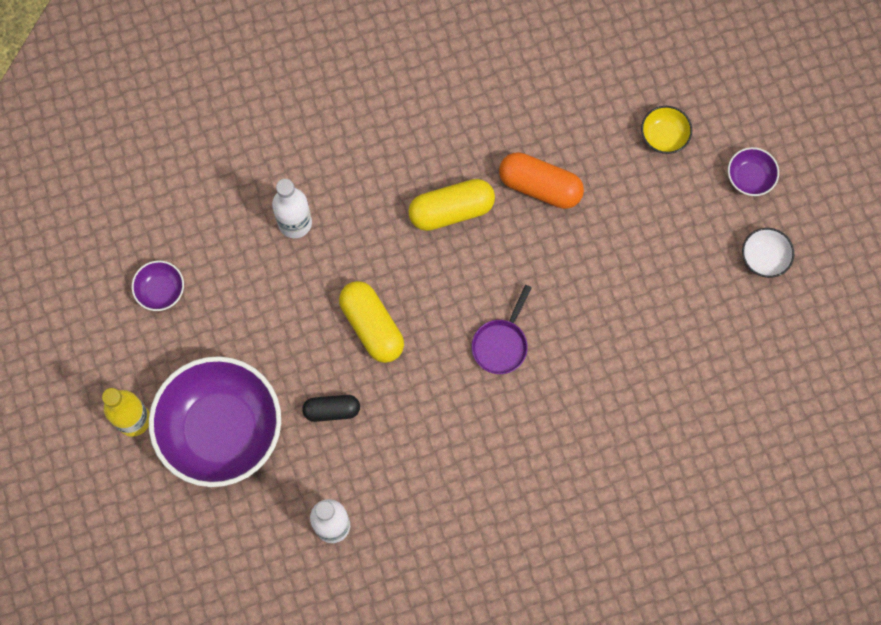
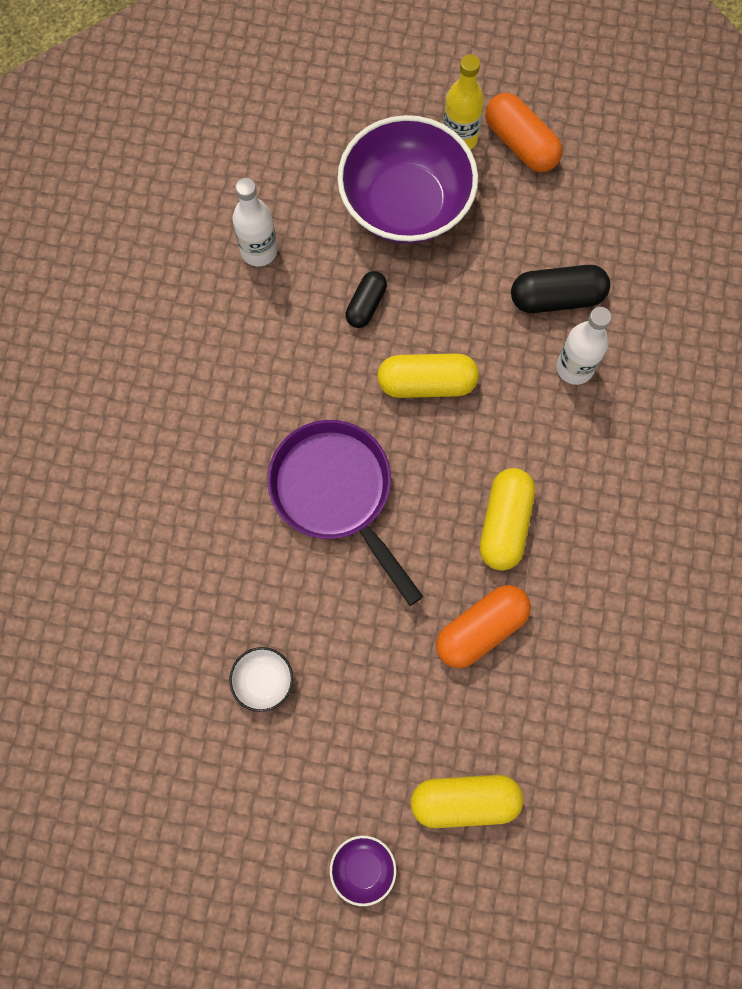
camera: 120 degrees right, 0 degrees up
purple bowl [132,261,184,311] -> none
purple pan [472,285,532,374] -> purple pan [267,420,423,606], size x1.91
yellow bowl [641,106,692,154] -> yellow capsule [411,775,523,828]
white bowl [742,228,794,278] -> white bowl moved to [229,647,293,712]
none -> orange capsule [485,93,563,172]
none -> black capsule [511,265,610,313]

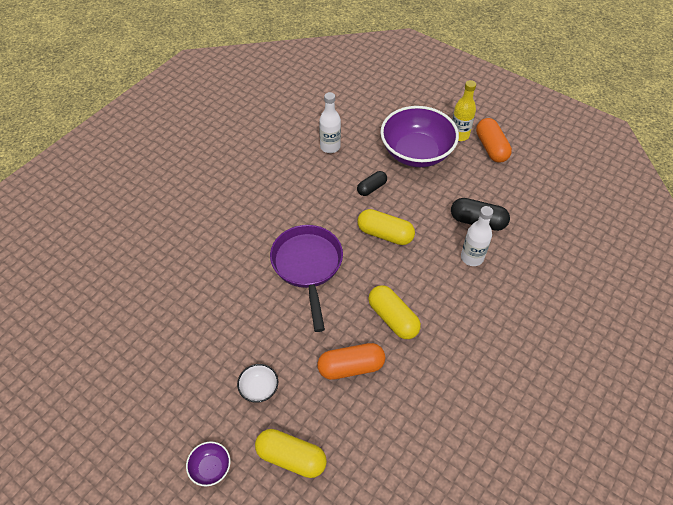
camera: 25 degrees right, 20 degrees down
white bowl [229,647,293,712] -> white bowl moved to [237,364,278,403]
yellow capsule [480,468,535,571] -> yellow capsule turned 75 degrees counterclockwise [368,285,421,339]

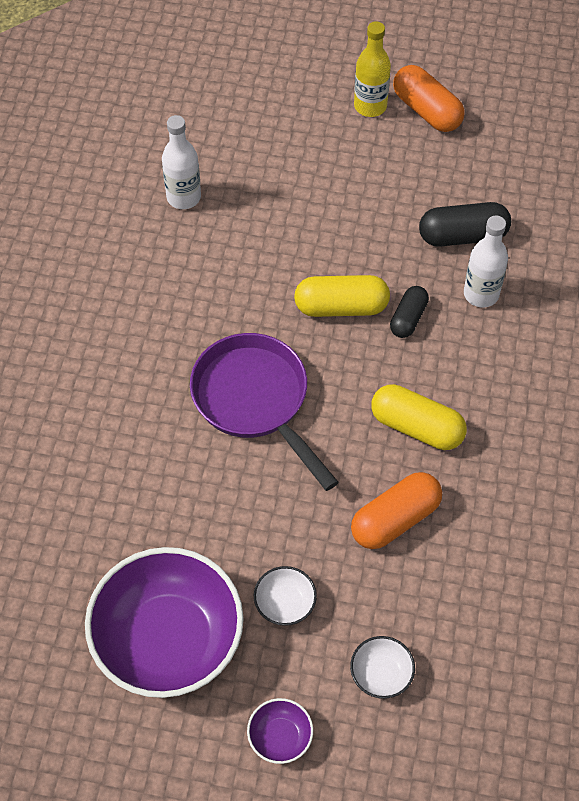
camera: 25 degrees left, 5 degrees up
yellow capsule [255,429,327,478] -> white bowl [350,636,415,699]
black capsule [357,171,387,196] -> black capsule moved to [390,286,429,338]
purple bowl [380,106,459,167] -> purple bowl moved to [85,547,244,698]

